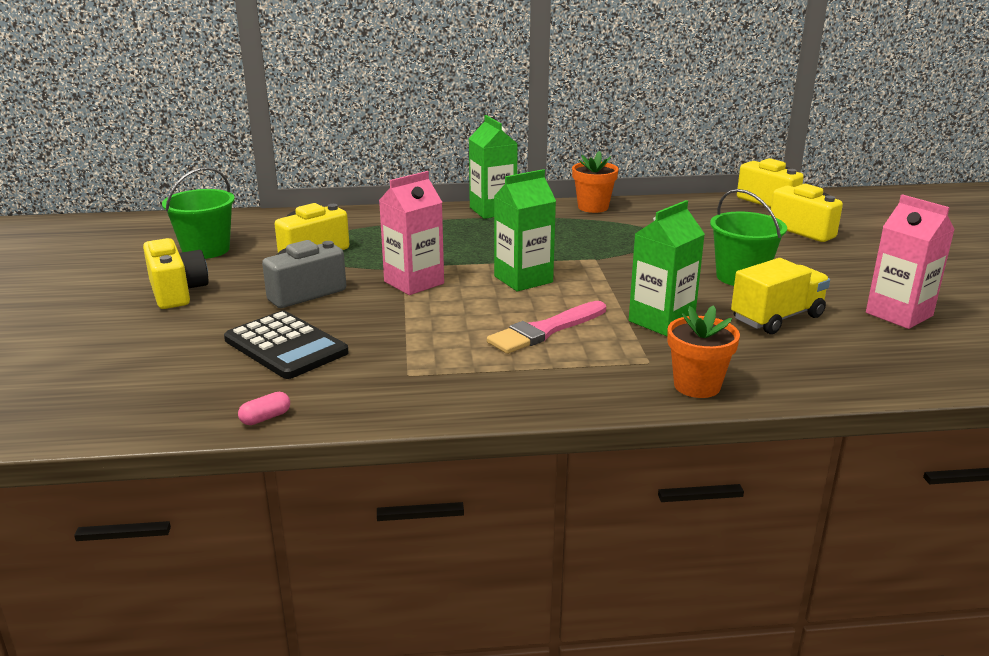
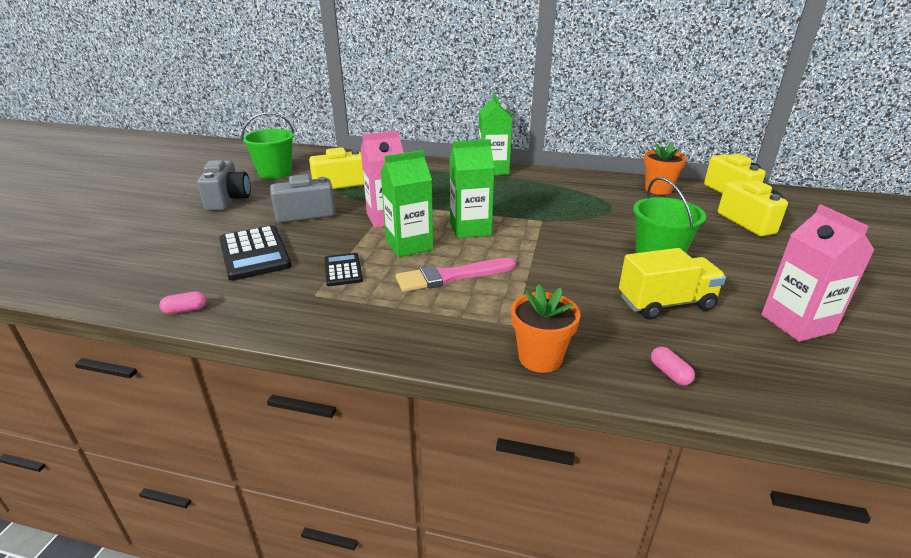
camera: 20 degrees right, 5 degrees up
yellow camera [143,238,209,309] -> grey camera [197,160,251,211]
orange flower pot [572,151,619,213] -> orange flower pot moved to [644,141,687,195]
green carton [629,200,705,336] -> green carton moved to [380,150,433,257]
none -> black calculator [324,253,363,286]
none -> pink capsule [651,346,695,386]

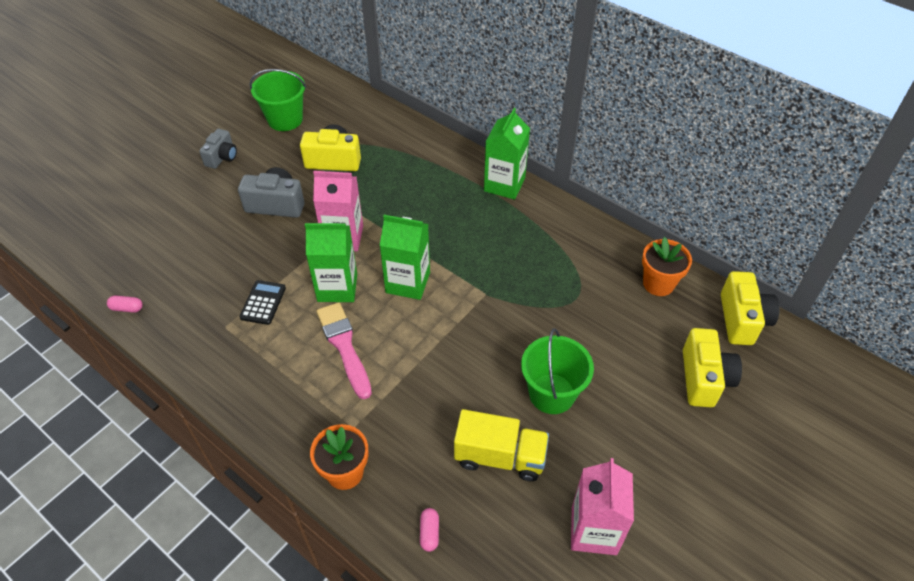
camera: 25 degrees right, 20 degrees up
grey camera [197,160,251,211] -> grey camera [199,129,237,169], size x0.66
black calculator [219,225,291,281] -> none
pink brush [396,258,516,292] -> pink brush turned 60 degrees clockwise [316,302,372,399]

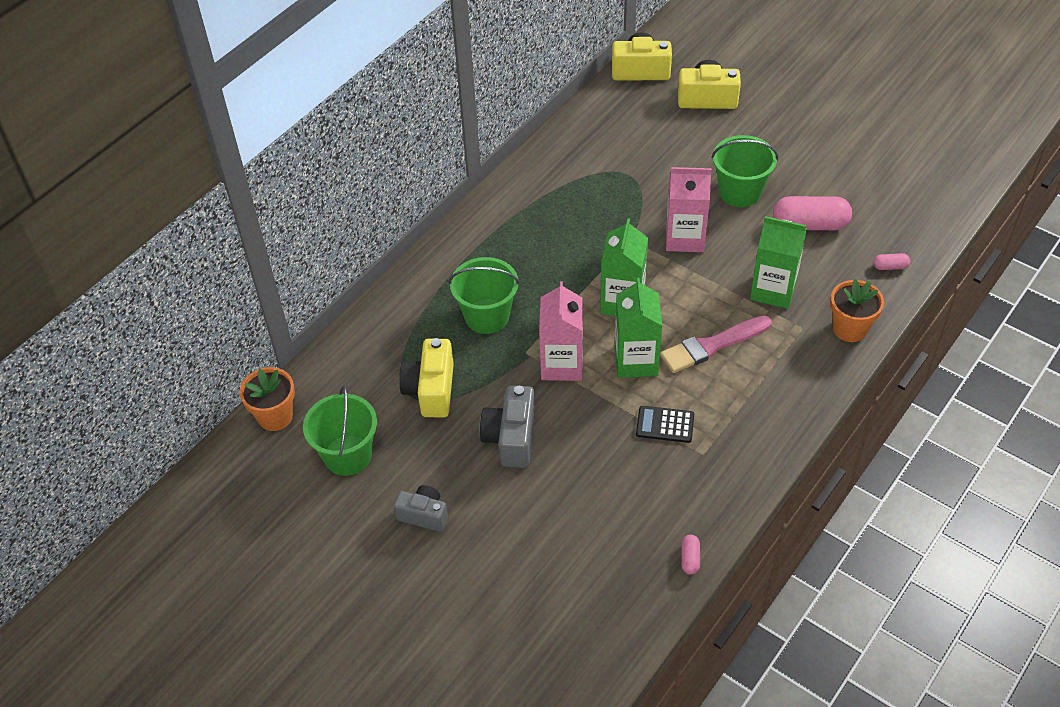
camera: 90 degrees left, 0 degrees up
yellow truck [454,409,549,481] -> pink capsule [773,196,852,230]
green carton [484,108,530,200] -> green carton moved to [750,216,807,309]
pink carton [571,458,634,555] -> pink carton moved to [666,167,712,252]
orange flower pot [642,237,692,296] -> orange flower pot moved to [239,367,295,431]
none -> green bucket [449,257,520,334]

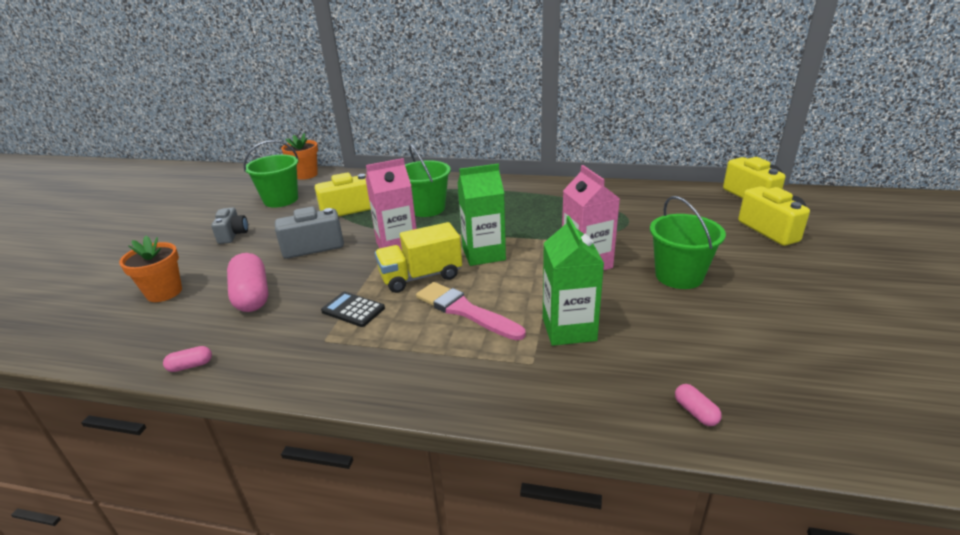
camera: 65 degrees right, 20 degrees down
green carton [615,278,662,378] -> yellow truck [375,222,462,293]
black calculator [636,406,694,443] -> black calculator turned 45 degrees counterclockwise [321,292,385,327]
pink capsule [773,196,852,230] -> pink capsule moved to [227,253,268,312]
orange flower pot [830,279,884,342] -> orange flower pot moved to [119,236,182,302]

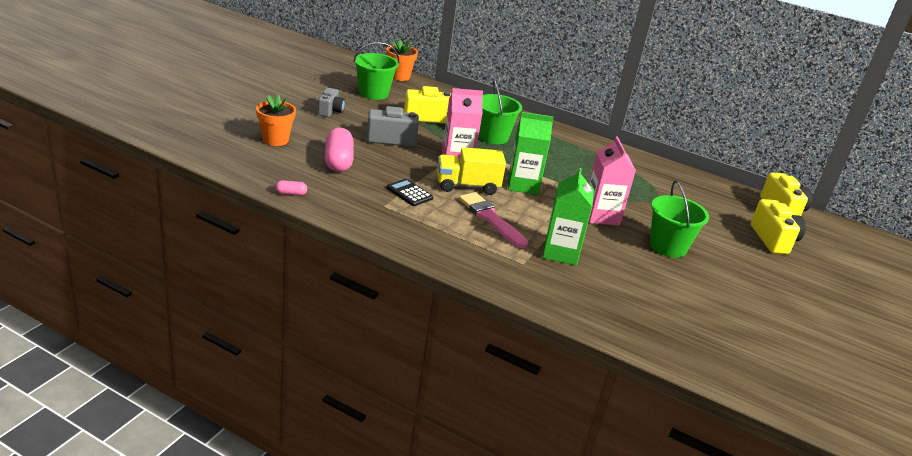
camera: 10 degrees right, 0 degrees up
pink capsule [675,384,722,426] -> none

